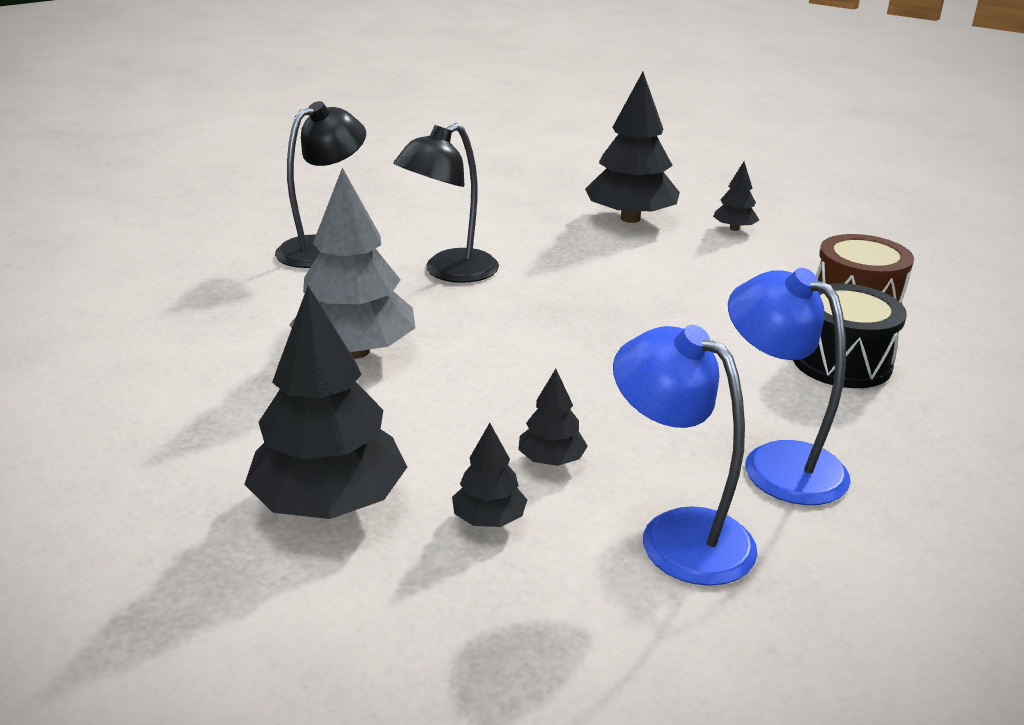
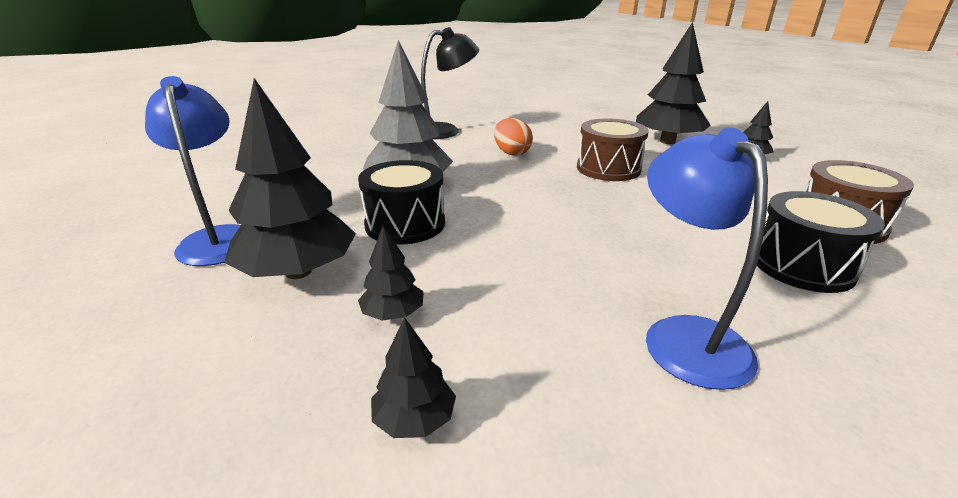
camera: 25 degrees right, 0 degrees up
black lamp [393,123,499,283] -> orange egg [494,118,533,156]
black tree [518,369,588,466] -> black tree moved to [371,317,456,438]
blue lamp [613,325,758,586] -> blue lamp moved to [145,76,241,266]
none -> black drum [358,160,445,244]
none -> brown drum [577,118,649,181]

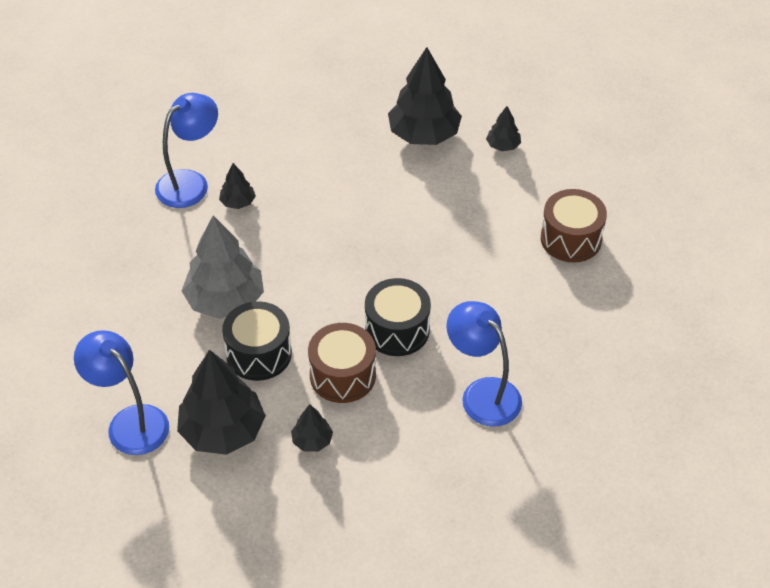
camera: 25 degrees left, 20 degrees up
black tree [371,317,456,438] -> black tree moved to [219,163,256,209]
black lamp [421,27,479,139] -> blue lamp [155,93,218,208]
orange egg [494,118,533,156] -> none
brown drum [577,118,649,181] -> brown drum moved to [308,323,376,403]
black drum [757,191,885,293] -> black drum moved to [365,278,431,356]

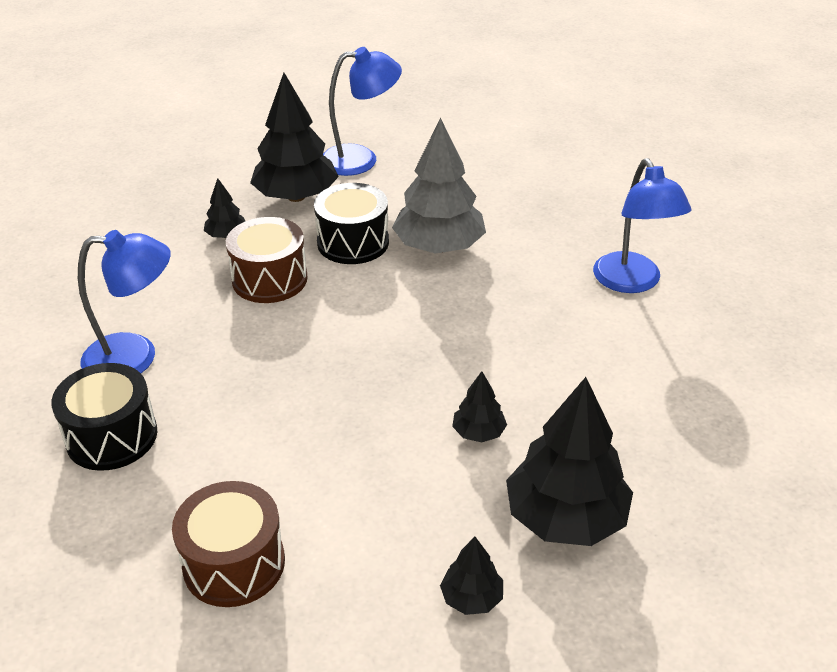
camera: 125 degrees right, 10 degrees down
black tree [219,163,256,209] -> black tree moved to [452,371,507,442]
black drum [365,278,431,356] -> black drum moved to [51,363,157,471]

